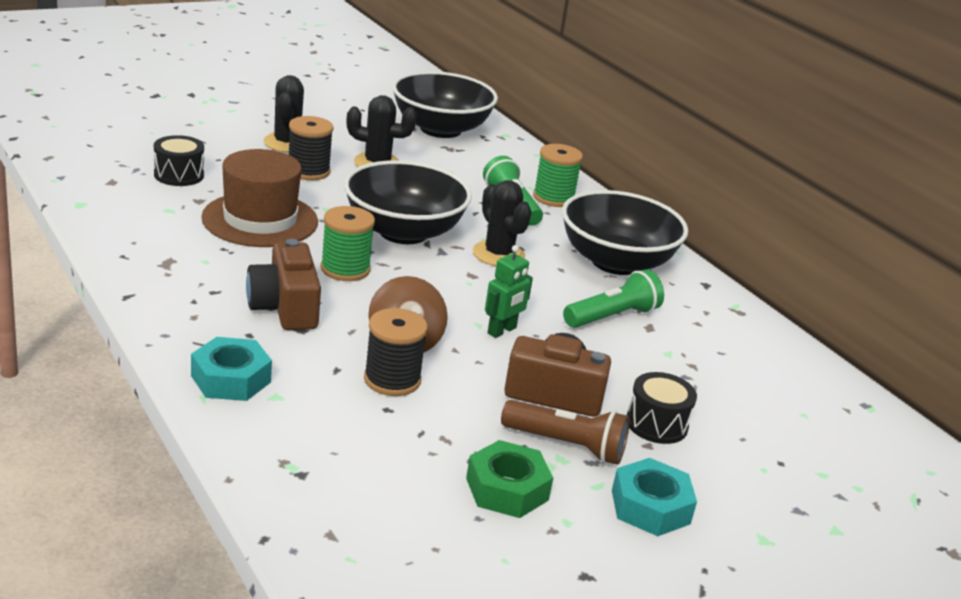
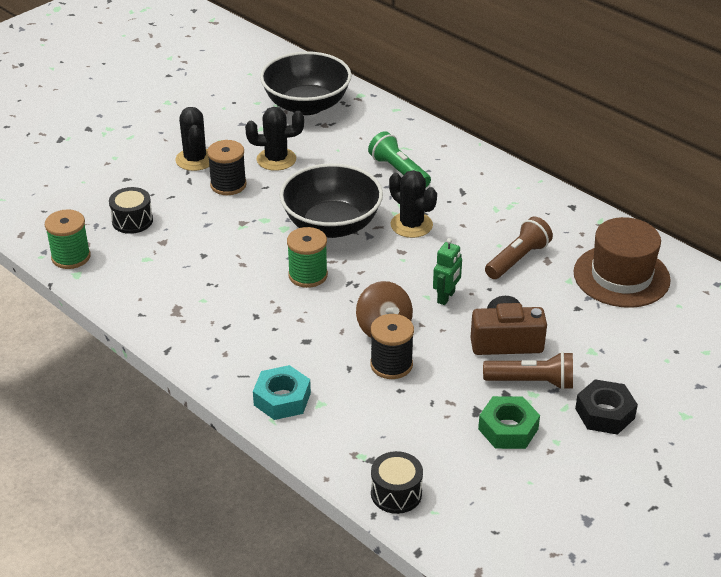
camera: 10 degrees left, 10 degrees up
brown hat [201,149,318,247] -> brown hat moved to [573,217,671,308]
brown camera [246,239,321,330] -> none
green spool [533,144,583,207] -> green spool moved to [45,209,91,269]
black bowl [562,190,688,275] -> none
green flashlight [563,269,664,328] -> brown flashlight [485,216,553,279]
turquoise nut [612,458,697,536] -> black nut [575,379,638,435]
black drum [627,372,697,444] -> black drum moved to [371,451,423,514]

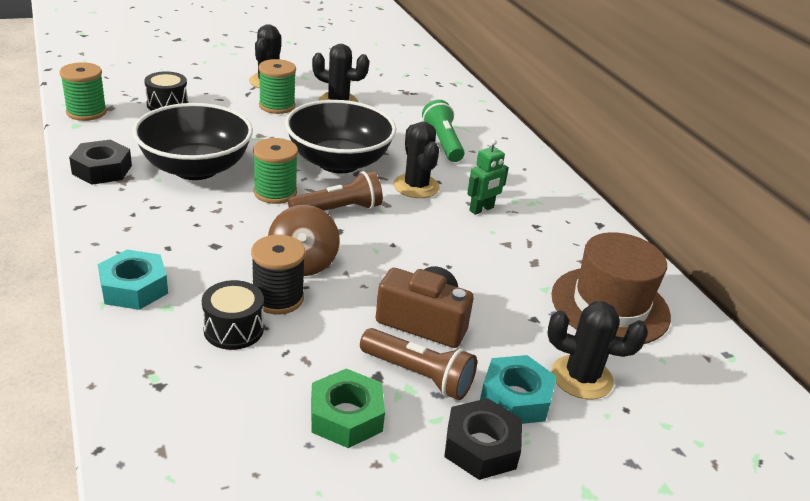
camera: 20 degrees right, 5 degrees down
black spool [207,140,247,195] -> green spool [259,59,296,114]
black bowl [260,51,352,115] -> black bowl moved to [133,103,253,180]
black drum [371,451,423,514] -> black drum moved to [202,280,264,350]
green robot [433,238,462,305] -> green robot moved to [467,139,509,215]
brown flashlight [485,216,553,279] -> brown flashlight moved to [288,171,383,211]
none -> black nut [69,140,132,185]
none -> turquoise nut [480,355,557,424]
none -> black cactus [547,301,648,399]

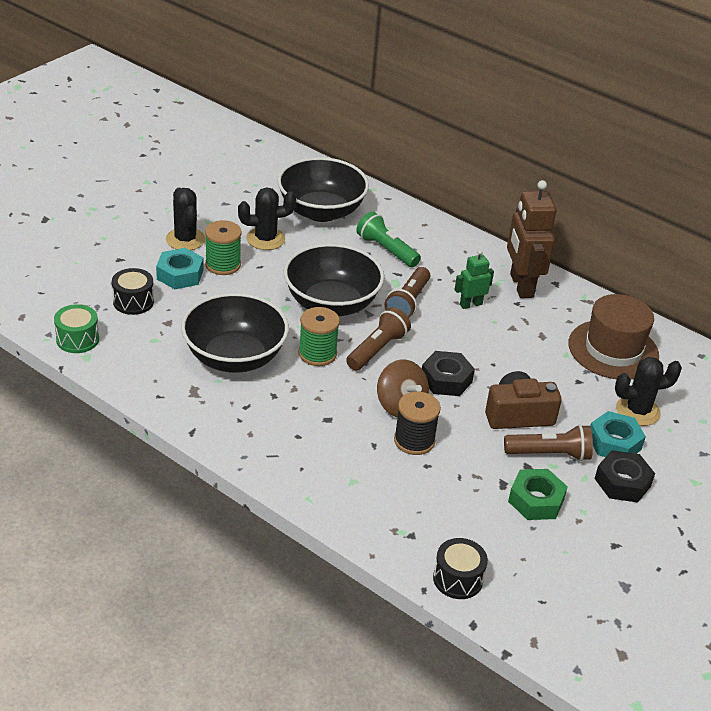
camera: 30 degrees left, 5 degrees up
green spool [59,62,107,121] -> green drum [54,304,99,353]
black nut [69,140,132,185] -> black nut moved to [422,351,475,396]
turquoise nut [98,249,168,310] -> turquoise nut moved to [156,248,203,289]
black drum [202,280,264,350] -> black drum moved to [433,538,488,599]
black cactus [393,122,440,198] -> brown flashlight [384,267,430,318]
green robot [467,139,509,215] -> green robot turned 135 degrees counterclockwise [455,250,494,309]
none -> black bowl [277,157,369,222]
none -> brown robot [507,180,557,298]

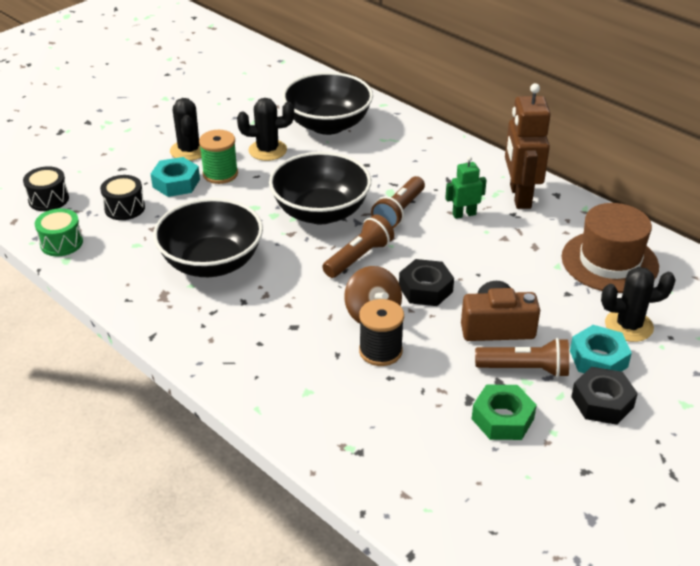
camera: 10 degrees right, 0 degrees up
green spool [298,307,340,366] -> none
green flashlight [356,211,421,267] -> none
black drum [433,538,488,599] -> black drum moved to [23,166,69,211]

